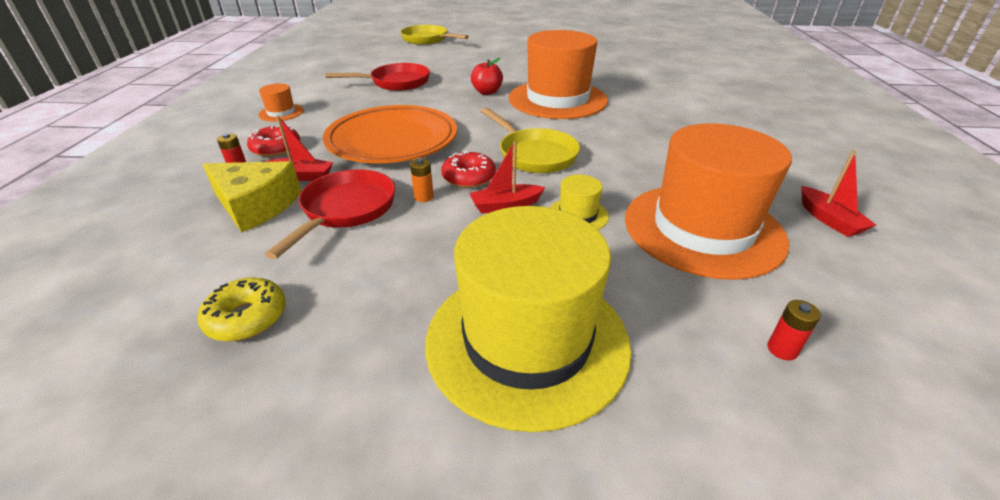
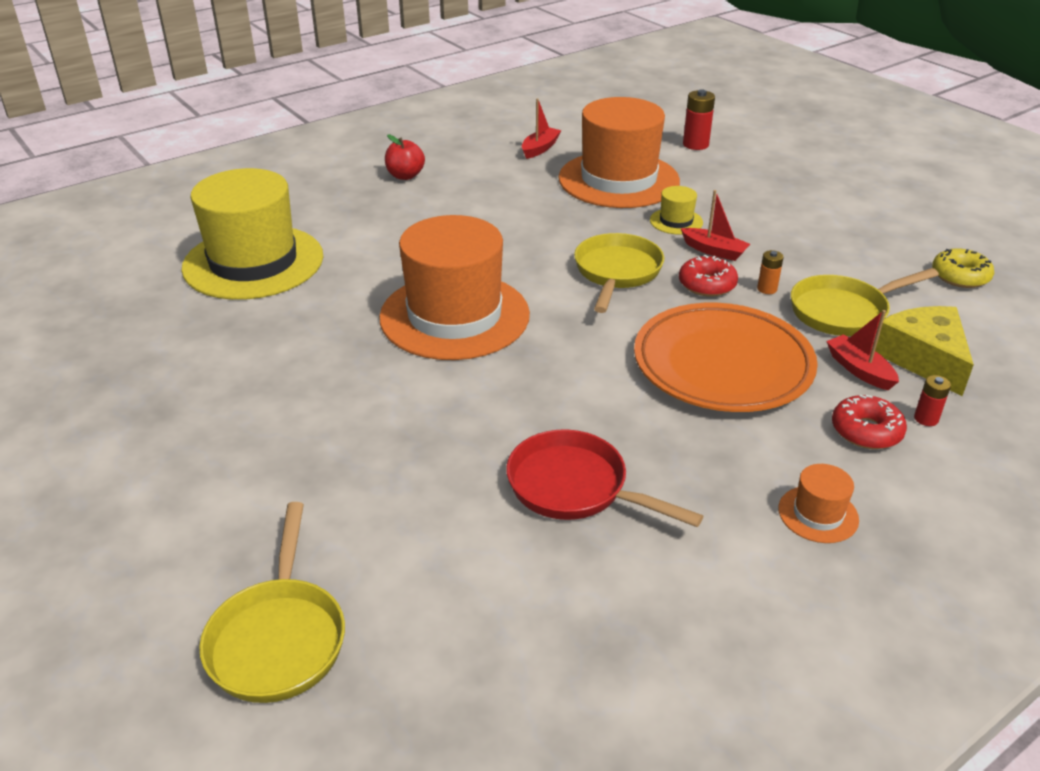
camera: 130 degrees left, 0 degrees up
red pan [265,169,395,259] -> yellow pan [791,268,939,336]
yellow hat [425,206,632,432] -> yellow hat moved to [182,168,323,300]
red apple [471,58,503,95] -> red apple moved to [385,134,425,180]
red battery [767,300,821,360] -> red battery [683,90,715,150], size x1.67

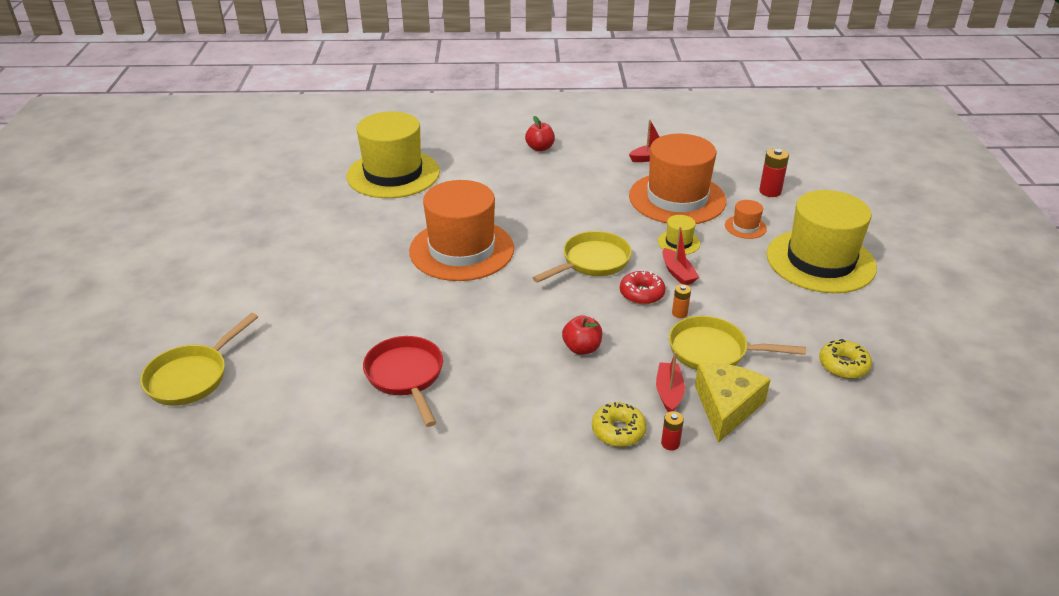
camera: 35 degrees right, 0 degrees up
orange plate [634,303,818,412] -> red apple [562,315,602,355]
orange hat [778,464,859,543] -> orange hat moved to [725,200,767,239]
red donut [832,395,907,449] -> yellow donut [592,402,647,447]
none -> yellow hat [767,190,877,293]

